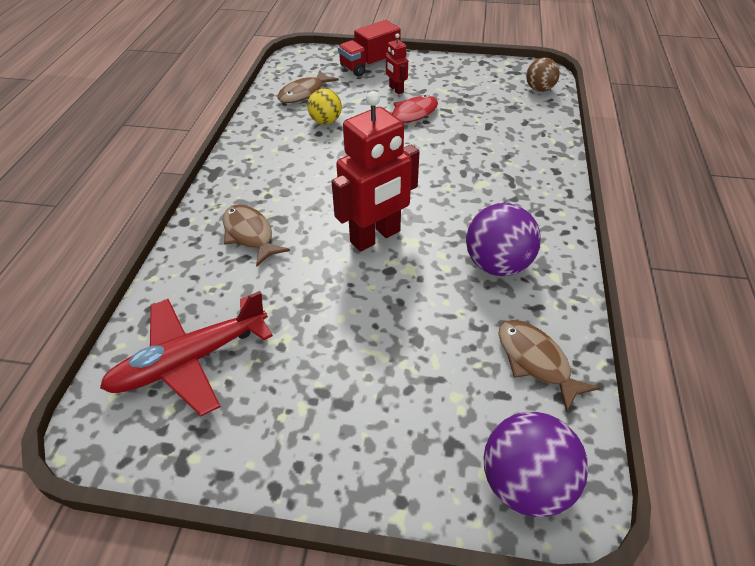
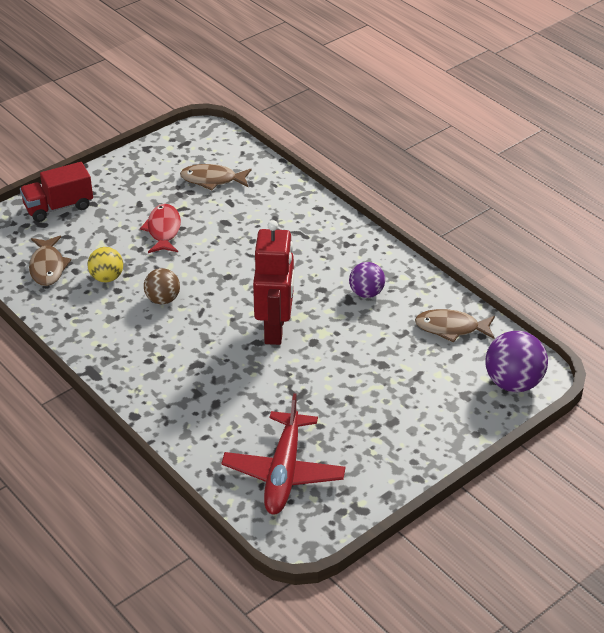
camera: 50 degrees left, 5 degrees down
brown fish [223,204,290,266] -> brown fish moved to [180,164,252,190]
red truck [338,20,401,76] -> red truck turned 60 degrees clockwise [20,162,93,222]
red robot [386,33,408,94] -> none
purple ball [466,203,541,276] -> purple ball [349,262,385,298], size x0.63
brown ball [526,58,560,92] -> brown ball moved to [144,268,180,304]

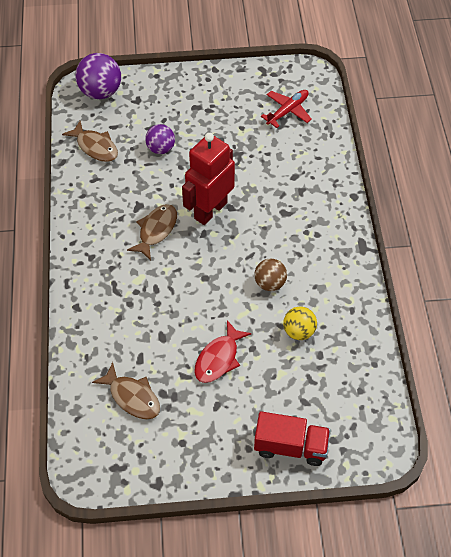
camera: 145 degrees left, 15 degrees up
brown fish [29,236,72,286] -> brown fish moved to [127,204,177,261]
red plane [221,393,346,515] -> red plane [261,90,312,128], size x0.64
purple ball [349,262,385,298] -> purple ball moved to [145,124,175,154]

